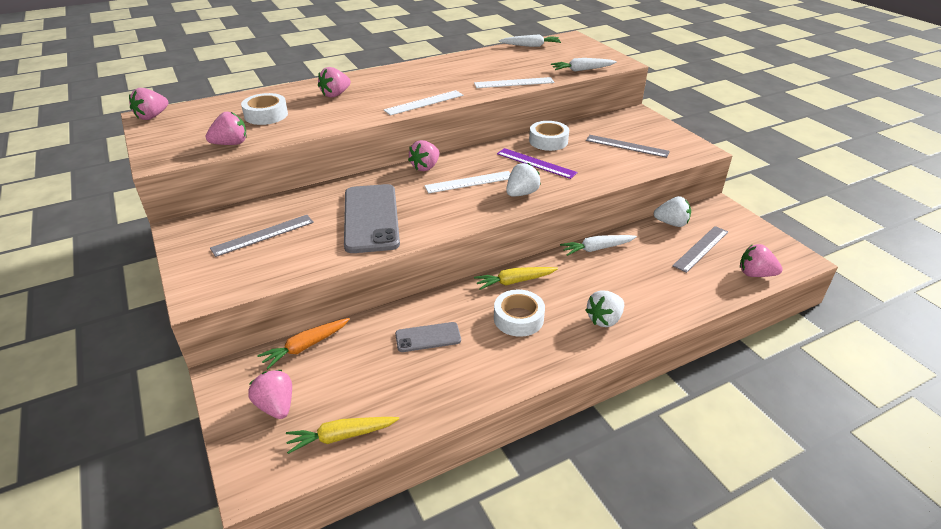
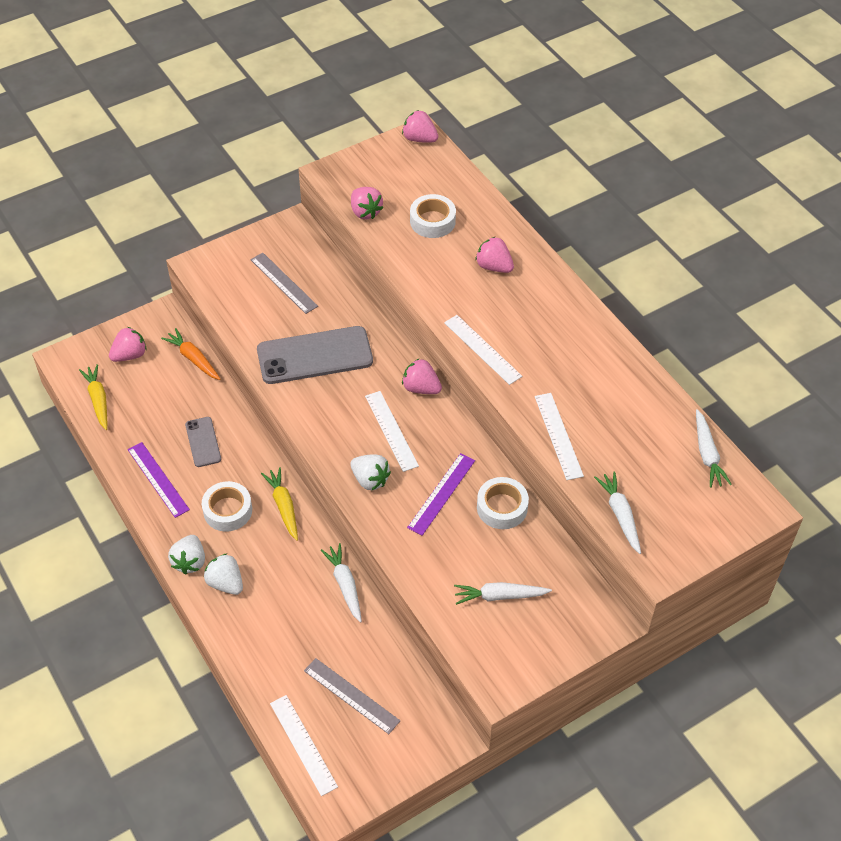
camera: 85 degrees right, 15 degrees up
grey ruler [586,135,670,158] -> white carrot [454,582,552,605]
white strawberry [653,196,691,227] -> white strawberry moved to [168,535,205,574]
pink strawberry [740,244,783,277] -> white ruler [270,695,338,796]
none -> purple ruler [128,442,190,518]

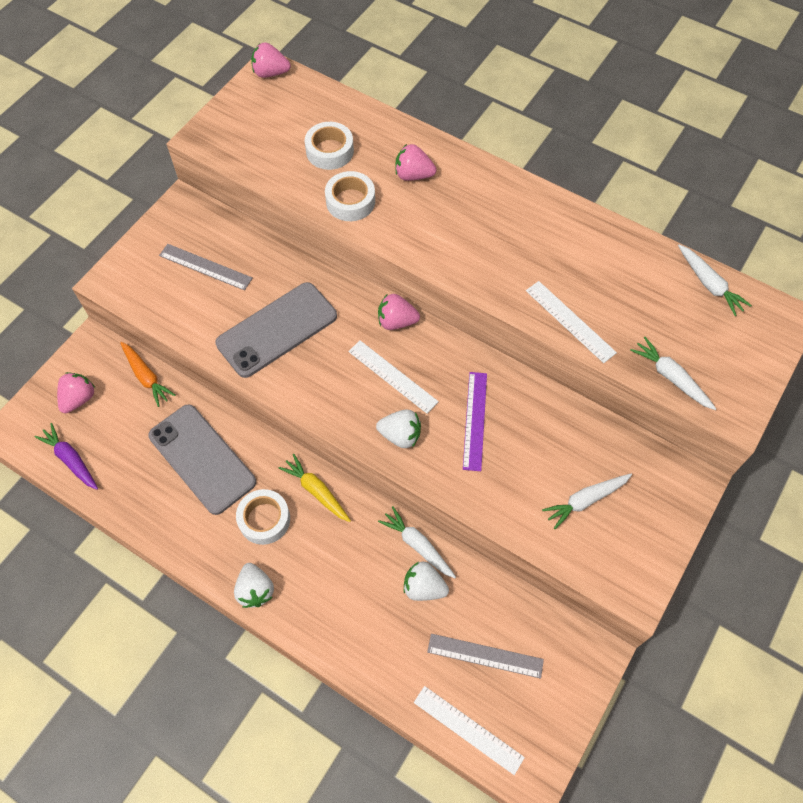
camera: 25 degrees left, 10 degrees up
yellow carrot [79,364,107,430] -> purple carrot [34,423,98,490]
purple ruler [128,442,190,518] -> none
orange carrot [161,328,220,380] -> orange carrot turned 150 degrees counterclockwise [120,342,175,407]
grey phone [185,417,221,467] -> grey phone [148,404,256,515], size x1.94
white strawberry [204,553,243,595] -> white strawberry moved to [404,562,449,601]
pink strawberry [351,187,383,219] -> none
white ruler [444,315,522,385] -> none
white tape [477,477,529,529] -> white tape moved to [325,171,375,221]

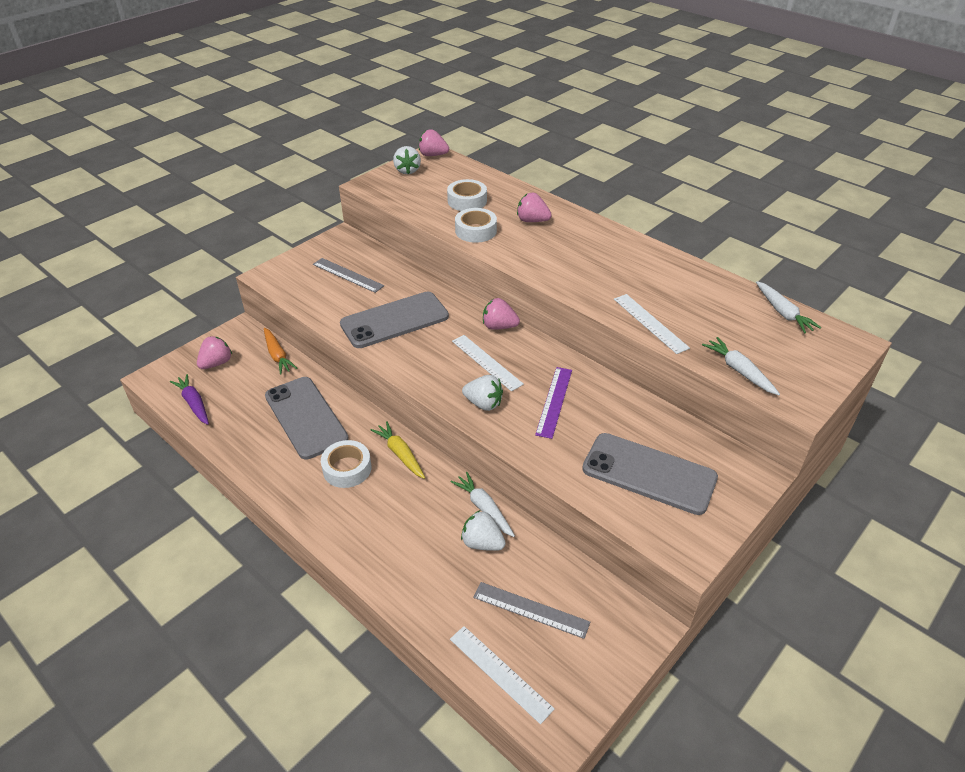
camera: 10 degrees right, 20 degrees down
white strawberry [234,563,274,608] -> white strawberry moved to [393,146,421,174]
white carrot [542,474,632,529] -> grey phone [582,433,718,515]

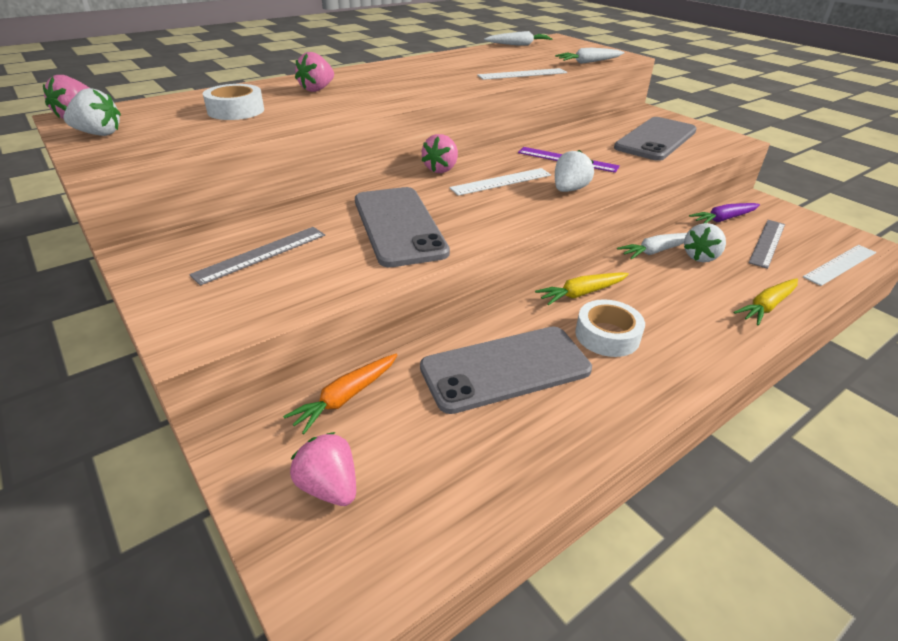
camera: 80 degrees left, 5 degrees down
purple carrot [170,374,209,425] -> purple carrot moved to [689,203,760,223]
orange carrot [264,328,297,375] -> orange carrot turned 150 degrees clockwise [283,354,397,434]
white tape [455,208,497,243] -> none
none -> yellow carrot [734,278,798,325]

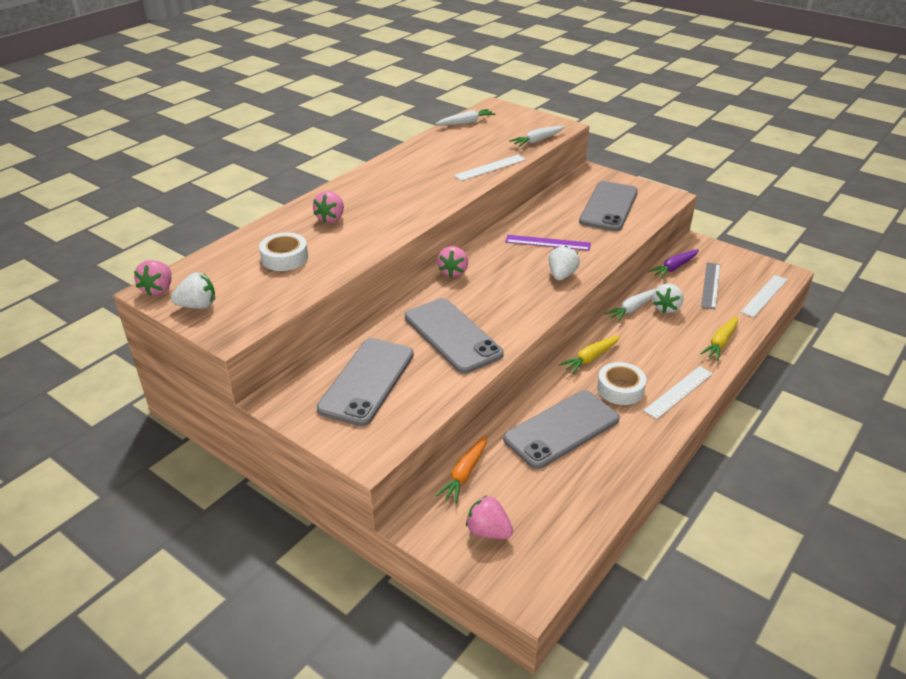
camera: 15 degrees left, 0 degrees up
grey ruler [189,227,325,286] -> grey phone [317,338,414,426]
white ruler [449,168,551,196] -> white ruler moved to [644,366,713,419]

